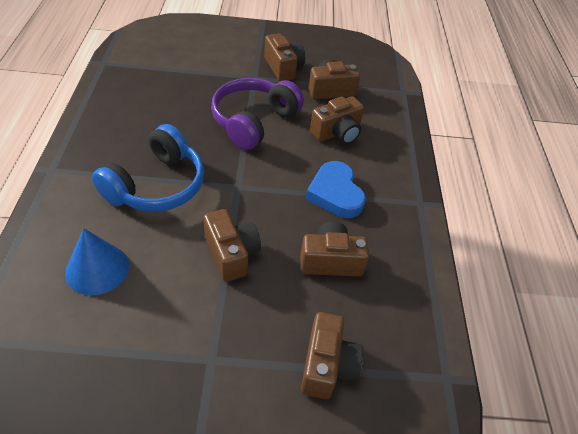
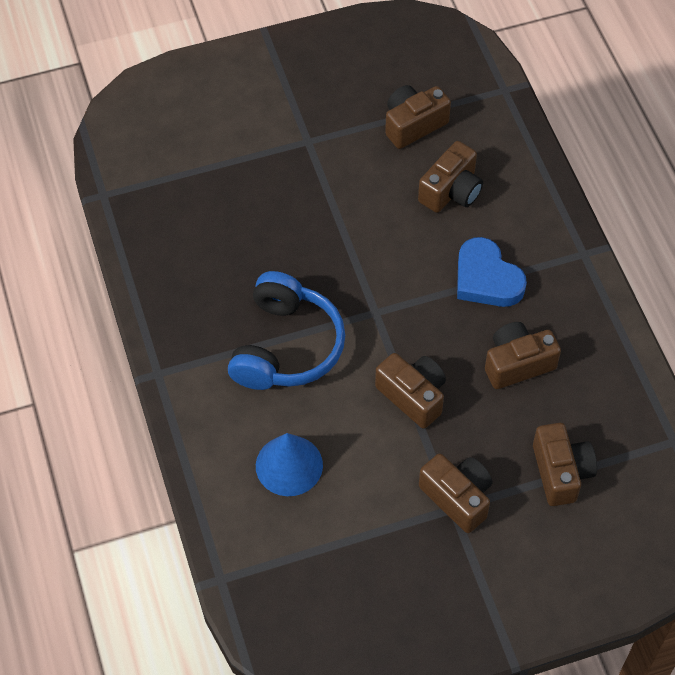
camera: 15 degrees left, 10 degrees up
purple headphones [211,78,304,150] -> none
brown camera [264,33,305,81] -> brown camera moved to [419,454,492,533]

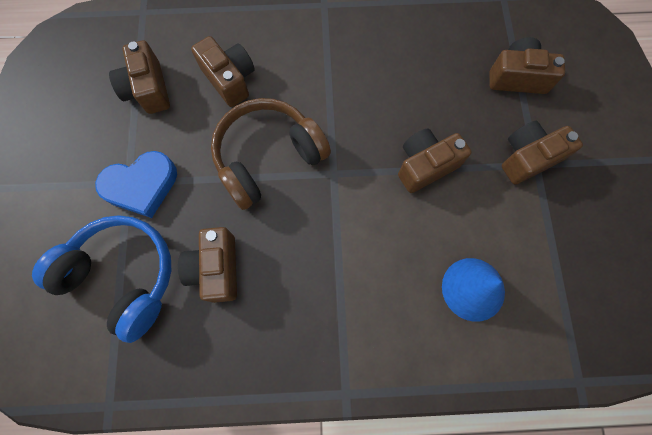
camera: 75 degrees left, 15 degrees up
blue headphones [228,271,345,390] -> blue headphones moved to [32,215,171,343]
blue heart [457,237,527,307] -> blue heart moved to [95,151,177,218]
brown camera [485,322,561,389] -> brown camera moved to [178,227,237,303]
none -> brown headphones [211,98,331,210]

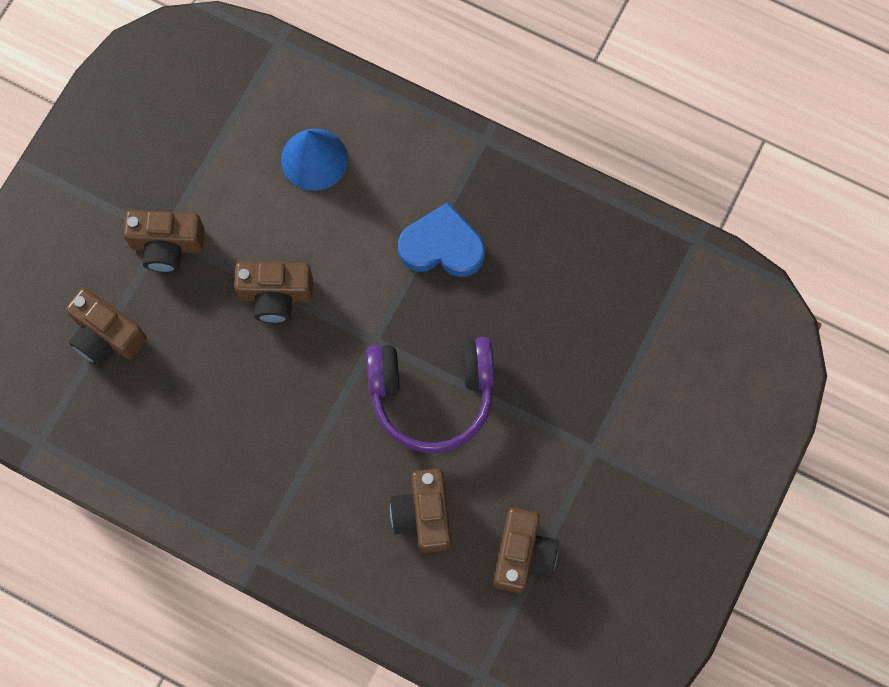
camera: 150 degrees left, 0 degrees up
blue headphones [32,215,171,343] -> none
blue heart [95,151,177,218] -> blue heart moved to [398,202,485,277]
brown camera [178,227,237,303] -> none
brown headphones [211,98,331,210] -> purple headphones [366,337,495,453]

